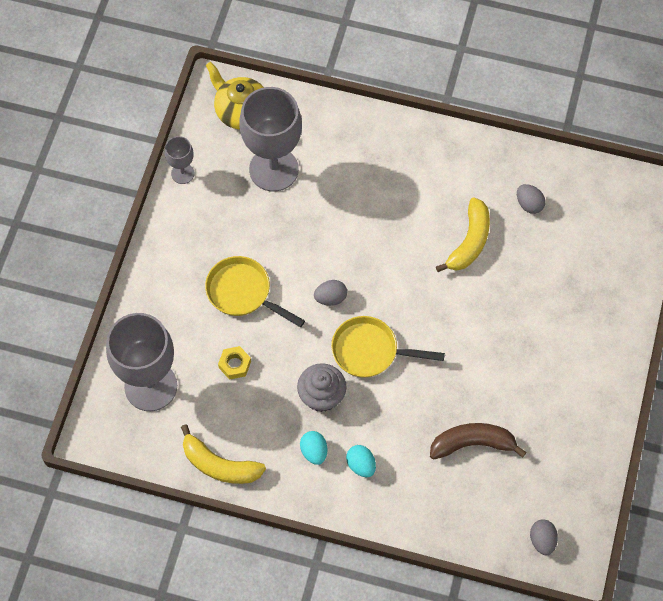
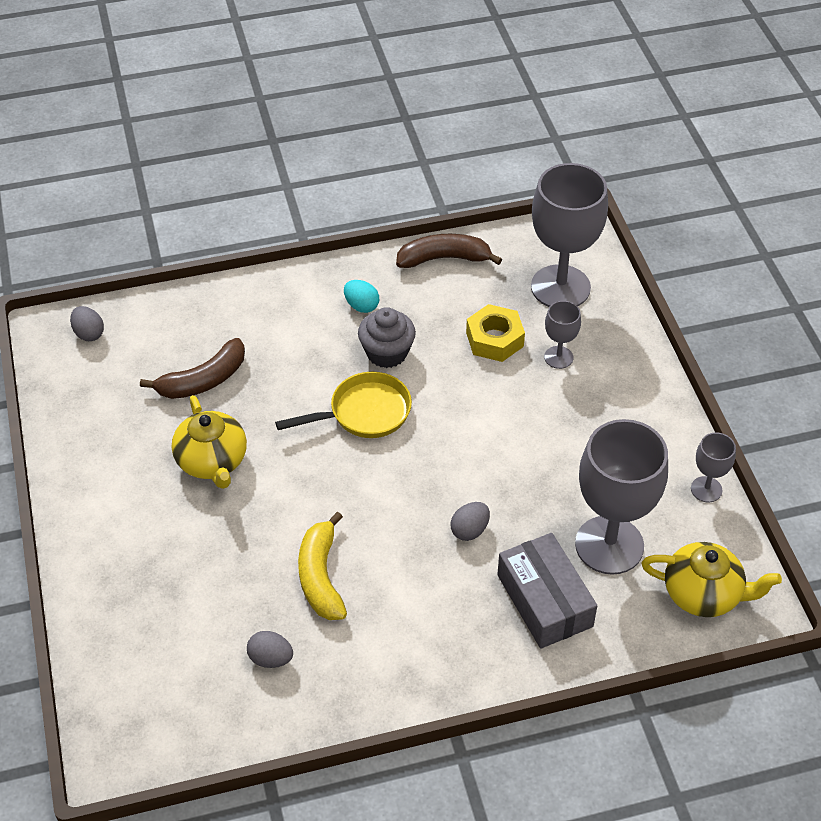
camera: 150 degrees right, 15 degrees down
yellow banana [181,424,266,484] -> brown banana [396,234,502,268]
yellow pan [205,256,305,327] -> none
yellow nut [218,346,251,380] -> yellow nut [466,304,525,362], size x1.55
grey egg [314,280,347,306] -> grey egg moved to [450,502,490,541]
turquoise egg [346,445,376,477] -> none
none -> yellow teapot [172,395,247,489]
none -> grey box [497,533,597,649]
none -> grey goblet [544,301,581,369]

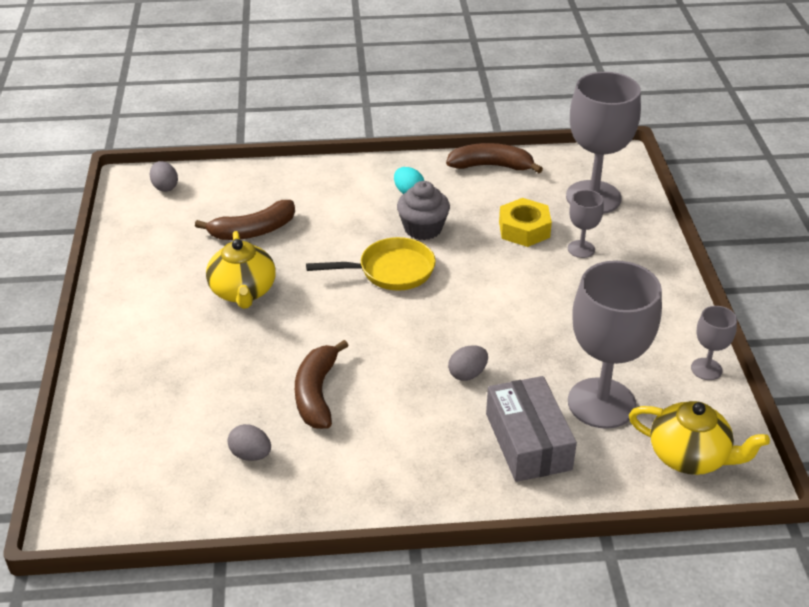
camera: 10 degrees right, 10 degrees down
yellow banana [298,512,347,620] -> brown banana [295,340,349,429]

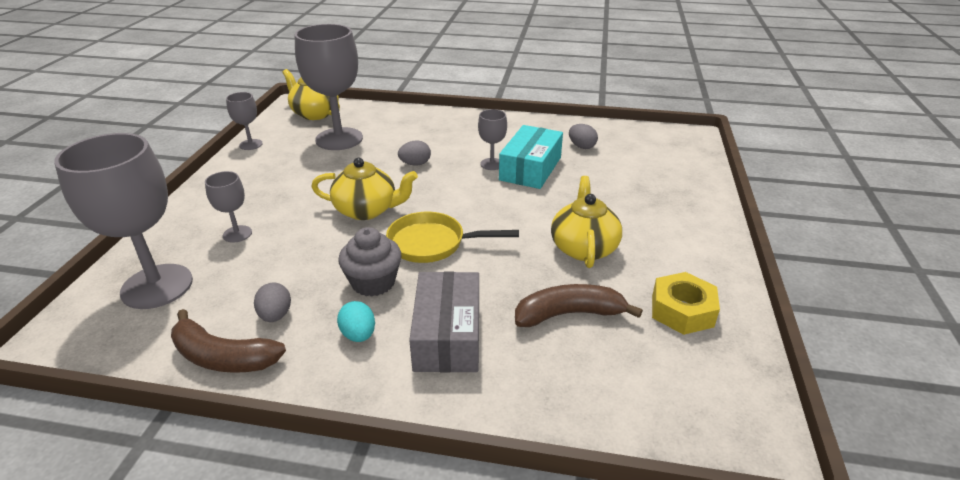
camera: 165 degrees left, 5 degrees down
grey egg [150,161,178,192] -> grey egg moved to [254,283,291,322]
brown banana [295,340,349,429] -> turquoise box [499,125,563,189]
grey box [486,376,577,482] -> grey box moved to [409,271,479,372]
yellow nut [499,198,552,247] -> yellow nut moved to [652,272,720,335]
none -> yellow teapot [311,158,418,220]
none -> grey goblet [478,109,507,170]

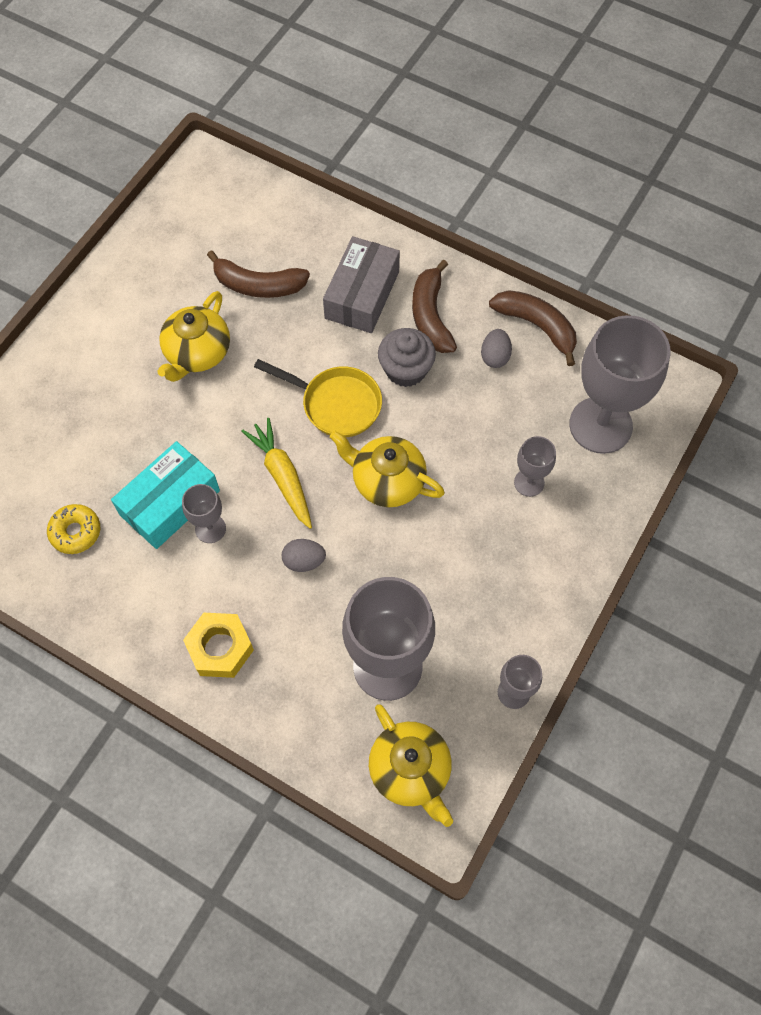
camera: 160 degrees left, 30 degrees up
turquoise egg [337,301,375,342] -> brown banana [412,260,457,353]
grey egg [569,124,598,149] -> yellow donut [47,504,100,554]
yellow nut [652,272,720,335] -> yellow nut moved to [183,613,254,678]
none -> yellow carrot [241,418,312,529]

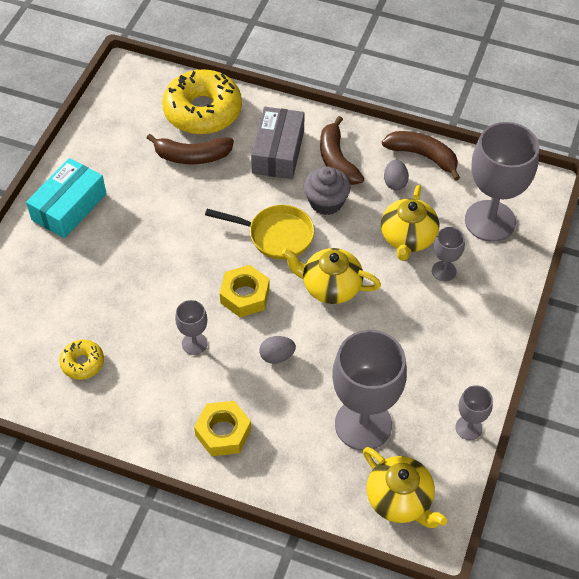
camera: 10 degrees left, 10 degrees down
turquoise box [111,441,220,549] -> turquoise box moved to [26,158,107,238]
yellow teapot [158,291,230,382] -> yellow teapot moved to [381,185,439,261]
yellow carrot [241,418,312,529] -> yellow nut [220,265,270,317]
none -> yellow donut [162,69,242,135]

